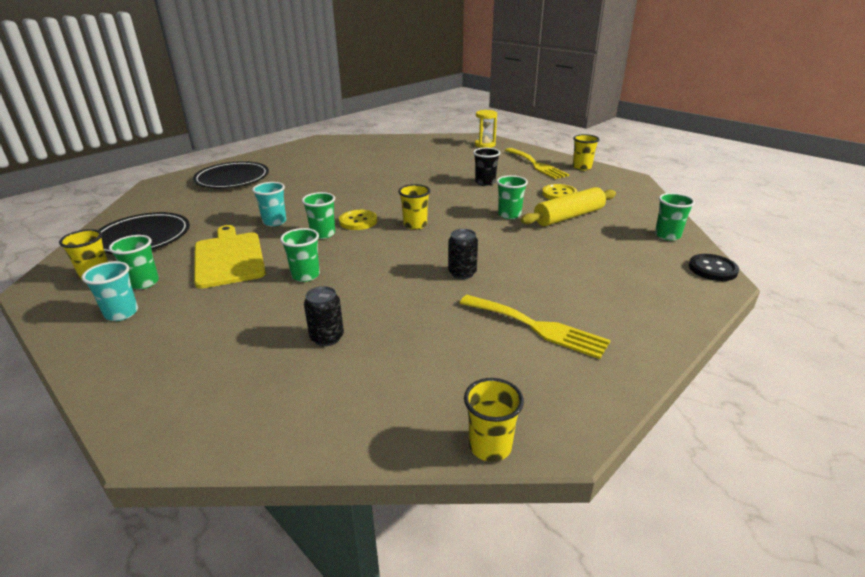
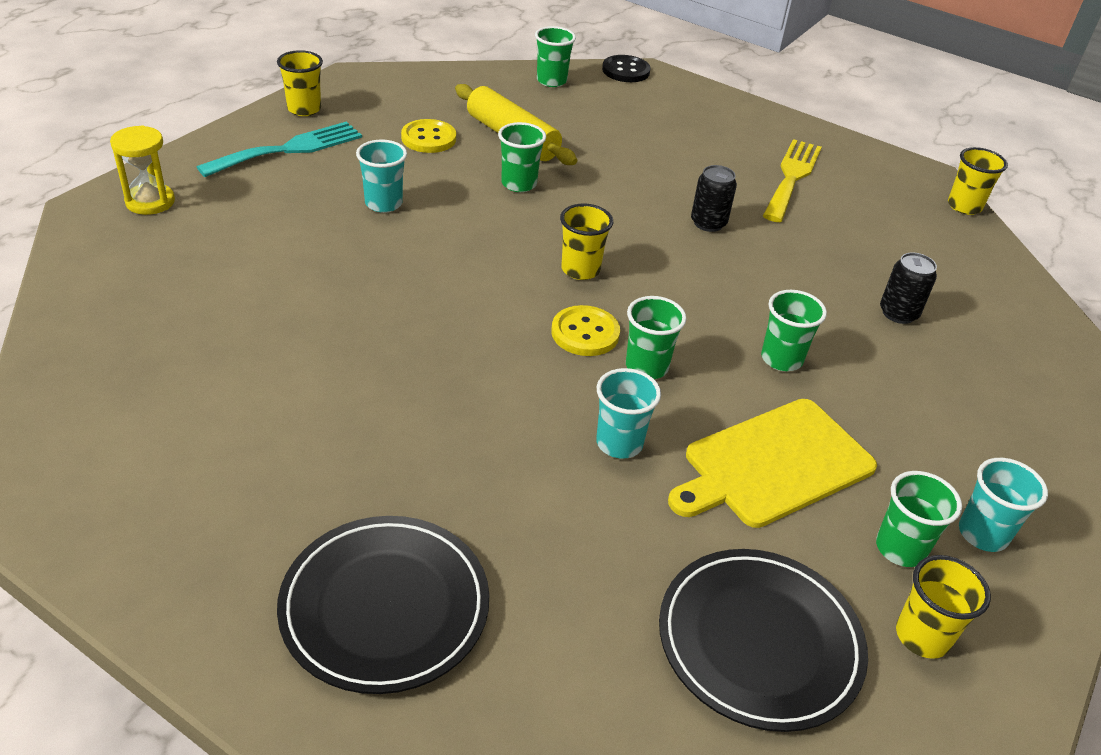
camera: 105 degrees left, 10 degrees up
black cup [473,148,500,186] -> turquoise cup [356,140,407,213]
yellow fork [505,148,569,179] -> turquoise fork [197,121,362,177]

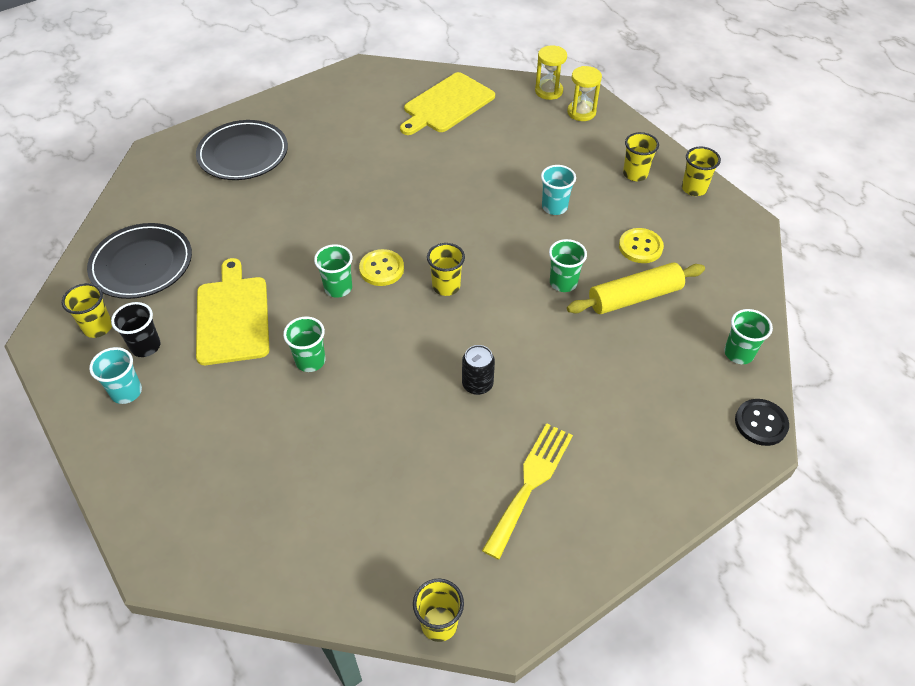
camera: 115 degrees right, 10 degrees up
turquoise fork [197,121,362,177] -> yellow cup [623,132,659,181]
turquoise cup [596,368,661,459] -> none
yellow fork [763,139,822,222] -> yellow fork turned 105 degrees counterclockwise [482,423,573,560]
green cup [876,471,962,567] -> black cup [111,302,161,357]
black can [880,253,937,324] -> none
none -> yellow cutting board [400,72,495,135]
none -> yellow hourglass [535,45,567,100]

